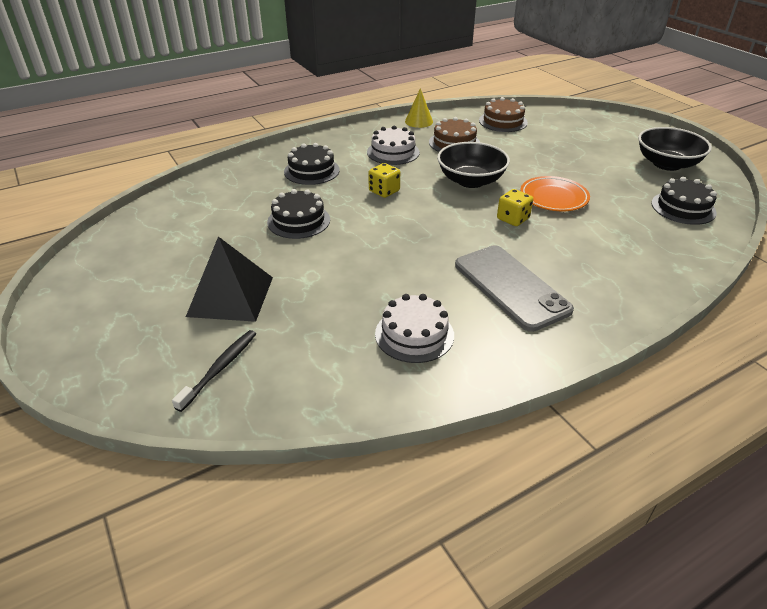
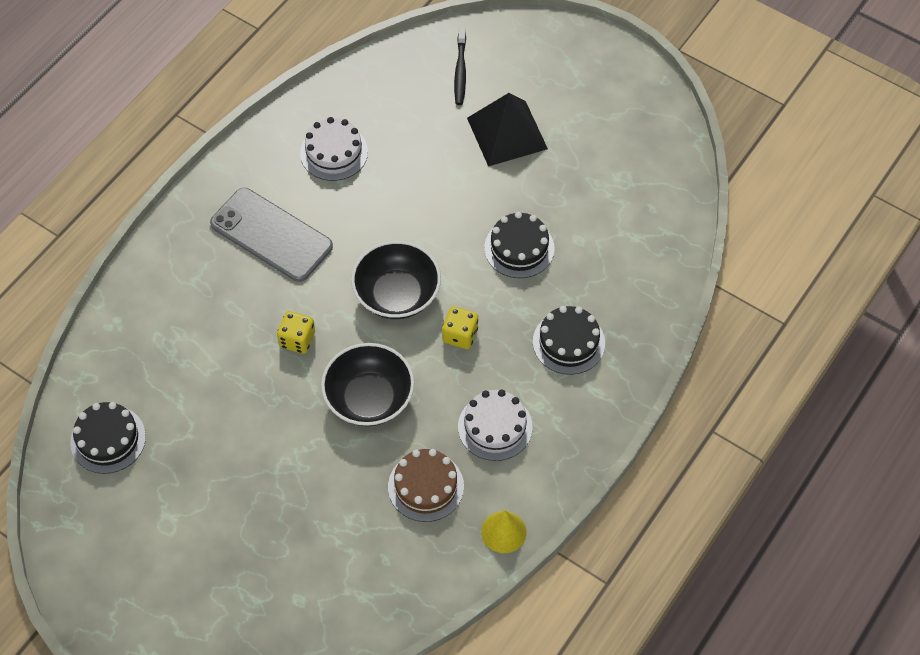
camera: 155 degrees right, 20 degrees up
brown cake [479,97,528,132] -> none
orange plate [520,176,590,211] -> none
black bowl [638,127,712,171] -> black bowl moved to [351,241,441,319]

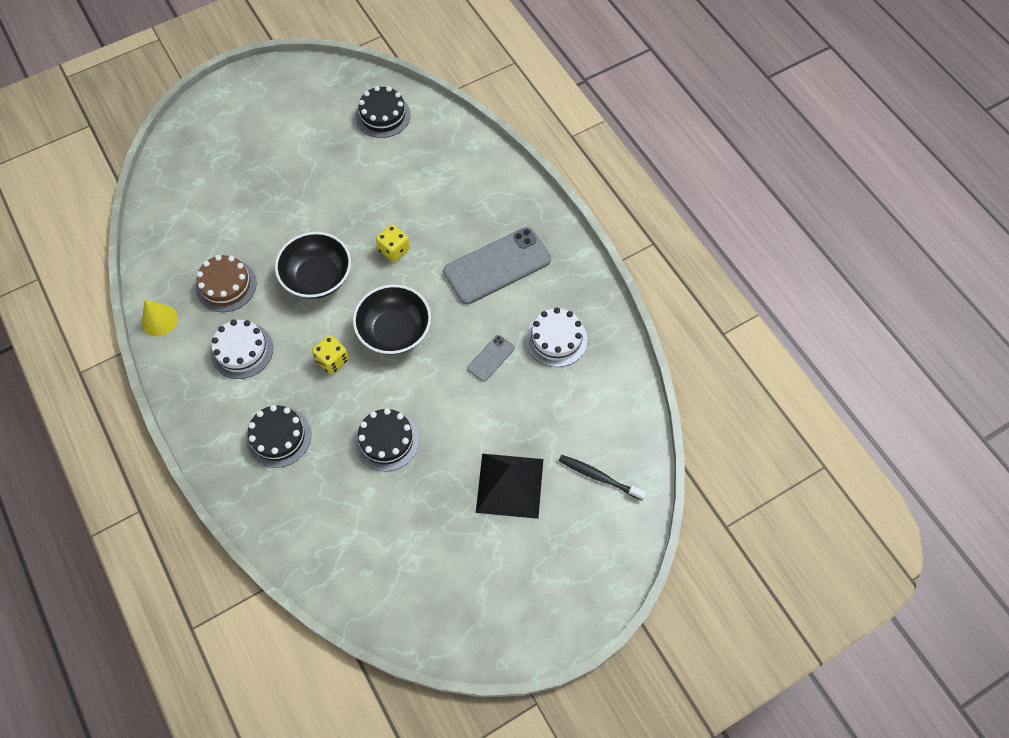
camera: 115 degrees right, 5 degrees up
none -> grey phone [467,335,515,382]

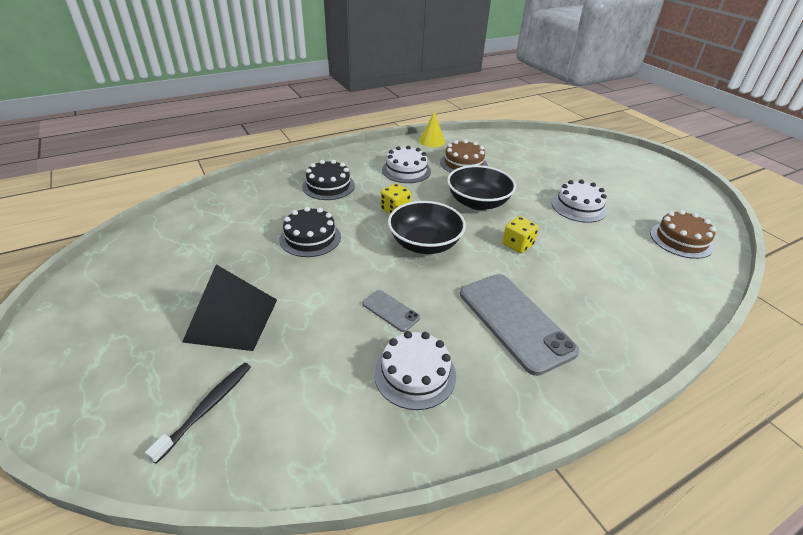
camera: 90 degrees right, 25 degrees down
black cake [356,86,411,138] -> brown cake [650,210,716,259]
none -> white cake [551,180,607,223]

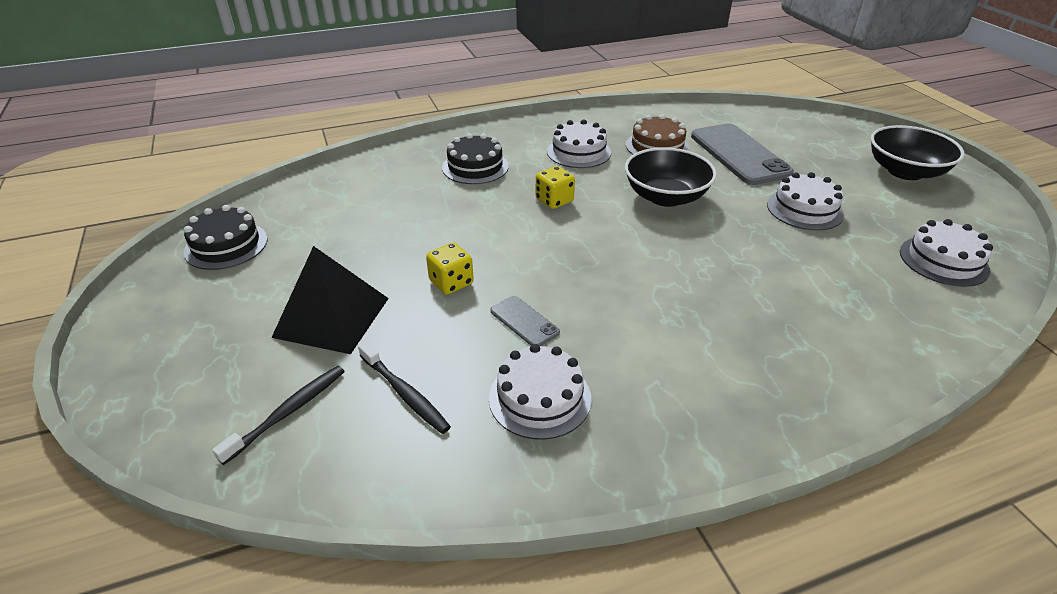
camera: 10 degrees right, 0 degrees up
black cake [279,207,341,257] -> black cake moved to [184,205,268,270]
black bowl [388,201,466,254] -> black bowl moved to [871,125,965,180]
yellow cone [419,111,445,147] -> none
grey phone [460,274,580,376] -> grey phone moved to [691,124,794,185]
yellow dice [502,216,539,253] -> yellow dice moved to [426,243,474,295]
brown cake [650,210,716,259] -> white cake [900,219,993,287]
none -> black toothbrush [358,342,451,434]

